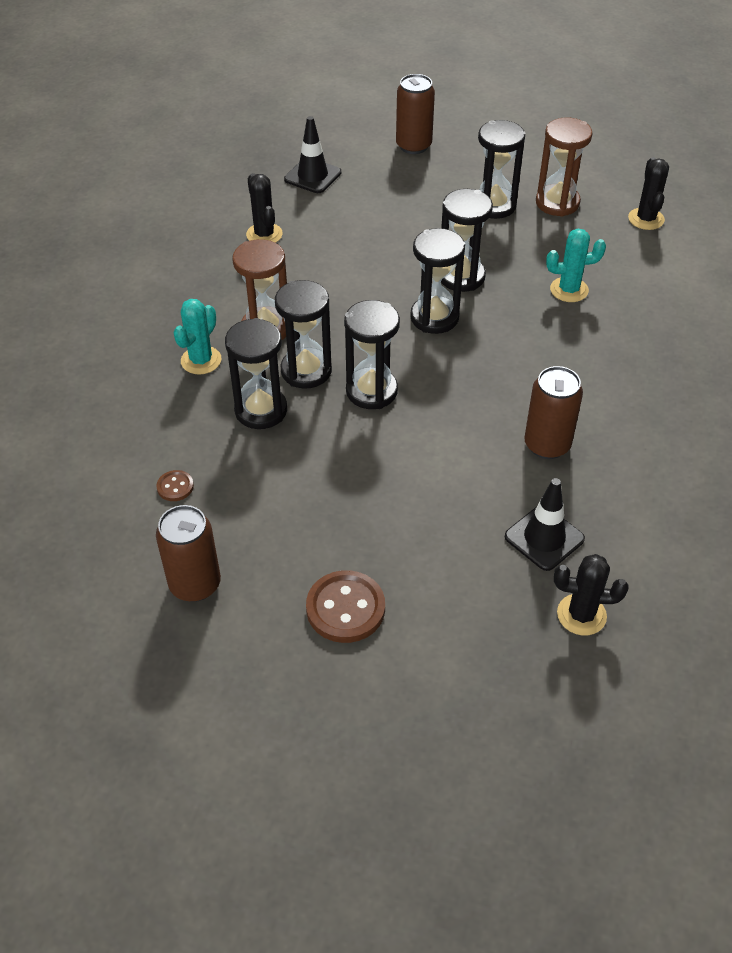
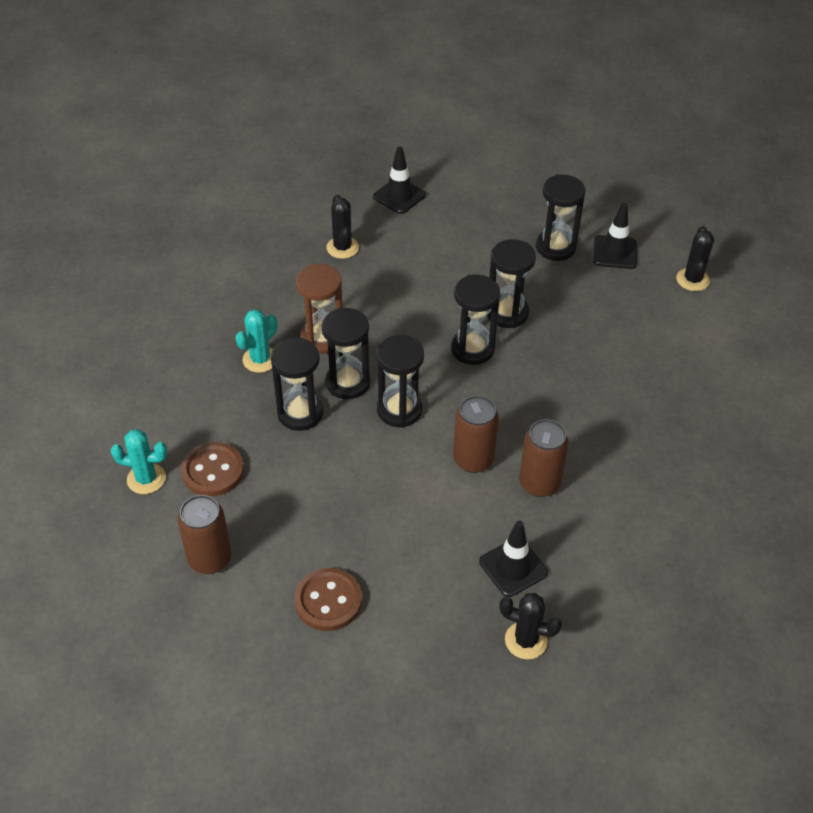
camera: 10 degrees right, 0 degrees up
brown button [156,470,194,501] -> brown button [181,442,244,496], size x1.98
brown can [396,74,435,154] -> brown can moved to [453,396,499,473]
brown hourglass [536,118,593,217] -> black traffic cone [593,203,637,269]
turquoise cactus [546,229,606,302] -> turquoise cactus moved to [110,429,167,494]

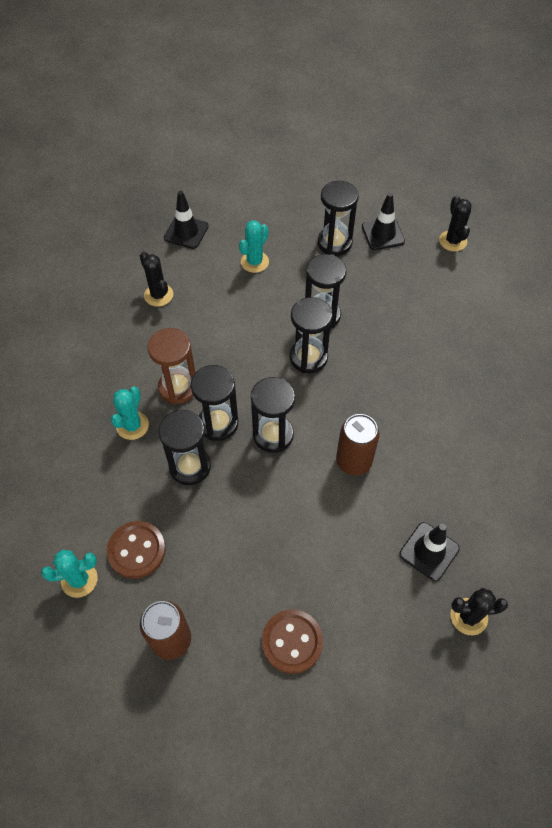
camera: 20 degrees left, 10 degrees up
brown can [519,419,569,497] -> none
none -> turquoise cactus [239,220,269,273]

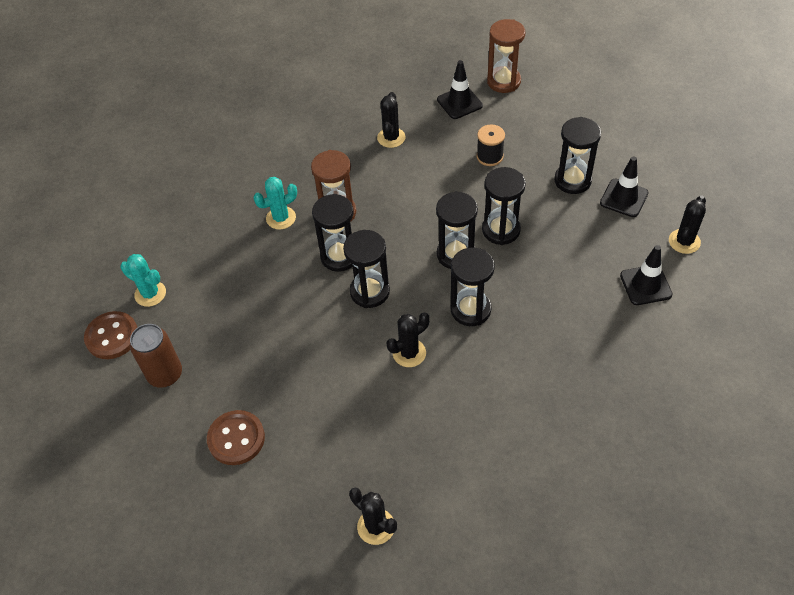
camera: 45 degrees right, 5 degrees down
brown button [107,521,166,579] -> brown button moved to [84,311,138,359]
black hourglass [158,409,211,485] -> black hourglass moved to [451,247,495,326]
turquoise cactus [239,220,269,273] -> black spool [477,124,505,166]
brown can [336,414,379,475] -> black cactus [387,312,429,367]
black traffic cone [399,522,460,581] -> black traffic cone moved to [620,245,673,305]
none -> brown hourglass [487,19,525,93]

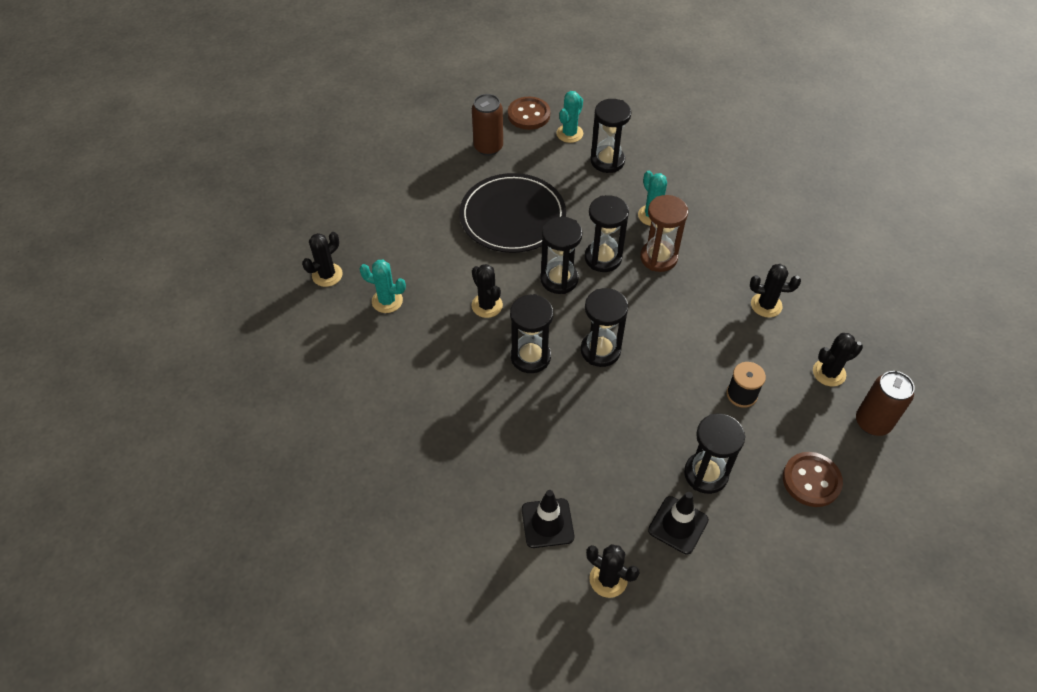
camera: 90 degrees right, 0 degrees up
brown button [207,410,265,465] -> brown button moved to [783,452,843,507]
black traffic cone [437,60,483,119] -> black cactus [813,333,863,387]
black hourglass [482,167,526,245] -> black hourglass moved to [591,99,631,173]
brown hourglass [487,19,525,93] -> brown can [856,371,915,436]
none -> turquoise cactus [359,260,406,313]
none -> black plate [460,173,566,253]

